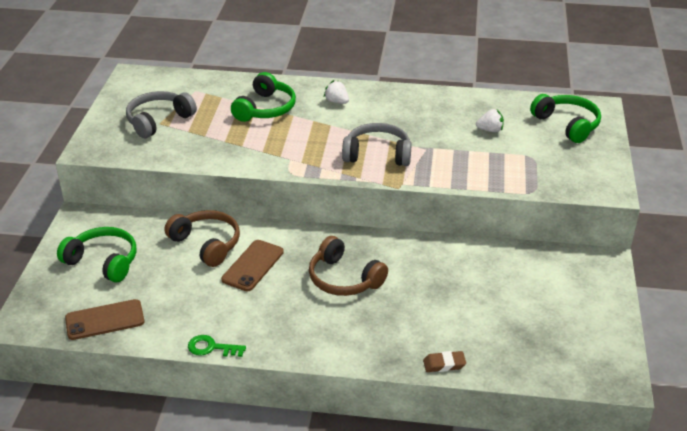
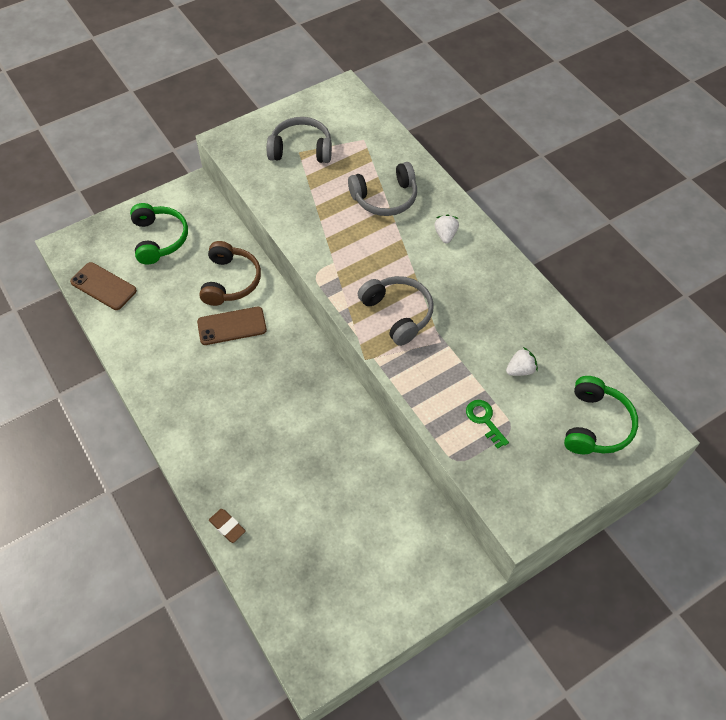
camera: 50 degrees right, 20 degrees up
green key [188,335,246,357] -> green key moved to [466,400,509,449]
green headphones [231,72,296,122] -> grey headphones [348,162,417,216]
brown headphones [309,236,388,296] -> none
white strawberry [476,109,504,132] -> white strawberry turned 75 degrees counterclockwise [506,347,538,376]

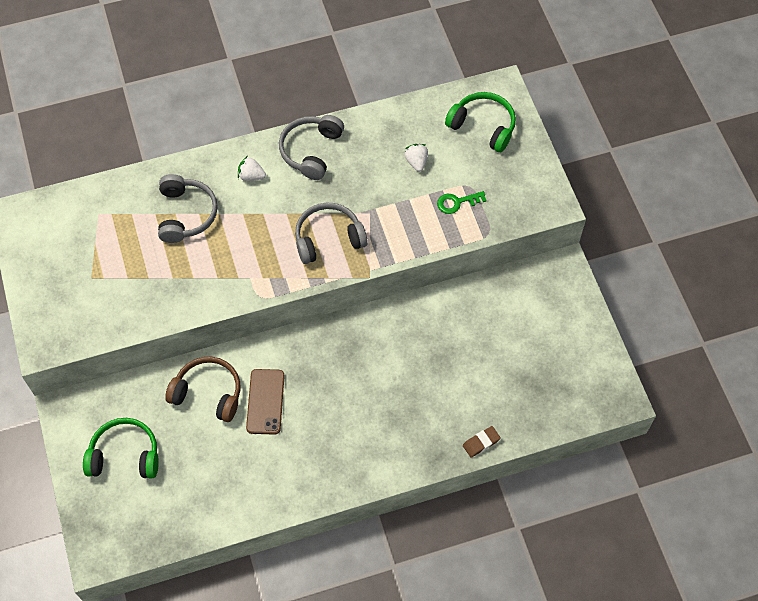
camera: 75 degrees left, 5 degrees up
brown phone [70,262,137,310] -> none
grey headphones [267,117,332,163] -> grey headphones moved to [279,115,344,180]

